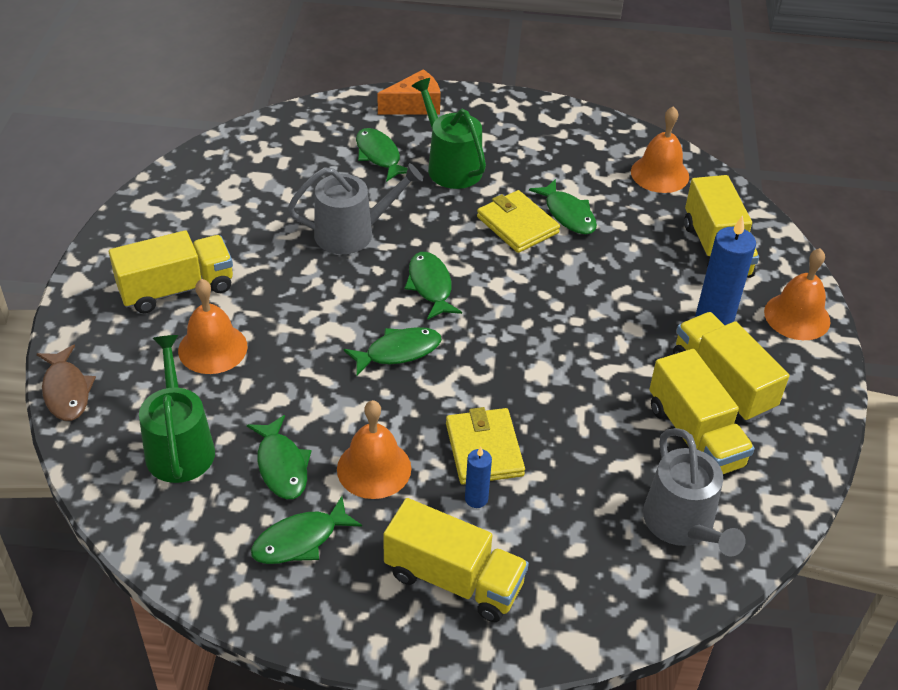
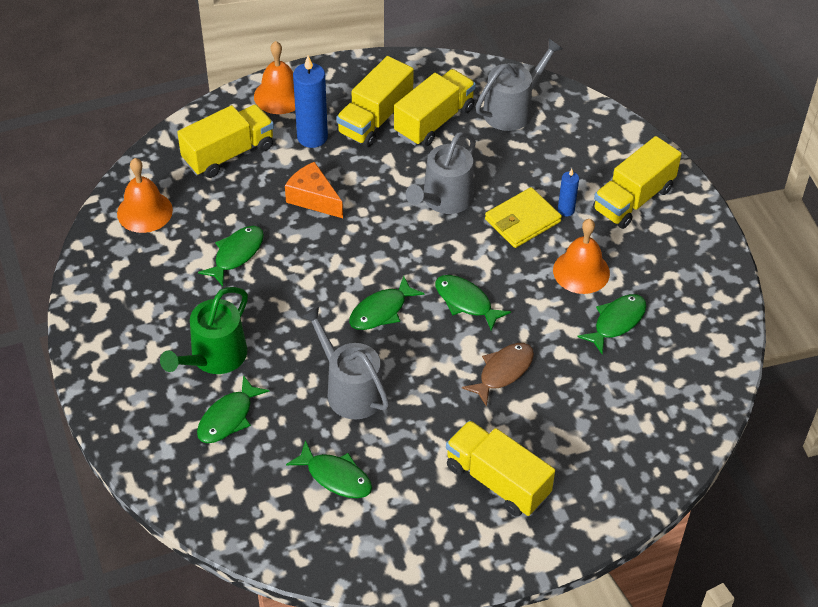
camera: 115 degrees left, 5 degrees up
brown fish [37,344,96,421] -> brown fish moved to [462,343,534,407]
green watering can [139,335,215,483] -> none
orange bell [178,279,248,374] -> none
green fish [251,496,362,564] -> green fish moved to [286,440,372,498]
orange cheese [377,69,441,115] -> orange cheese moved to [285,162,343,218]
yellow truck [383,498,529,622] -> yellow truck turned 135 degrees counterclockwise [593,136,682,229]
yellow wallet [477,190,560,253] -> none
none -> grey watering can [406,131,476,214]

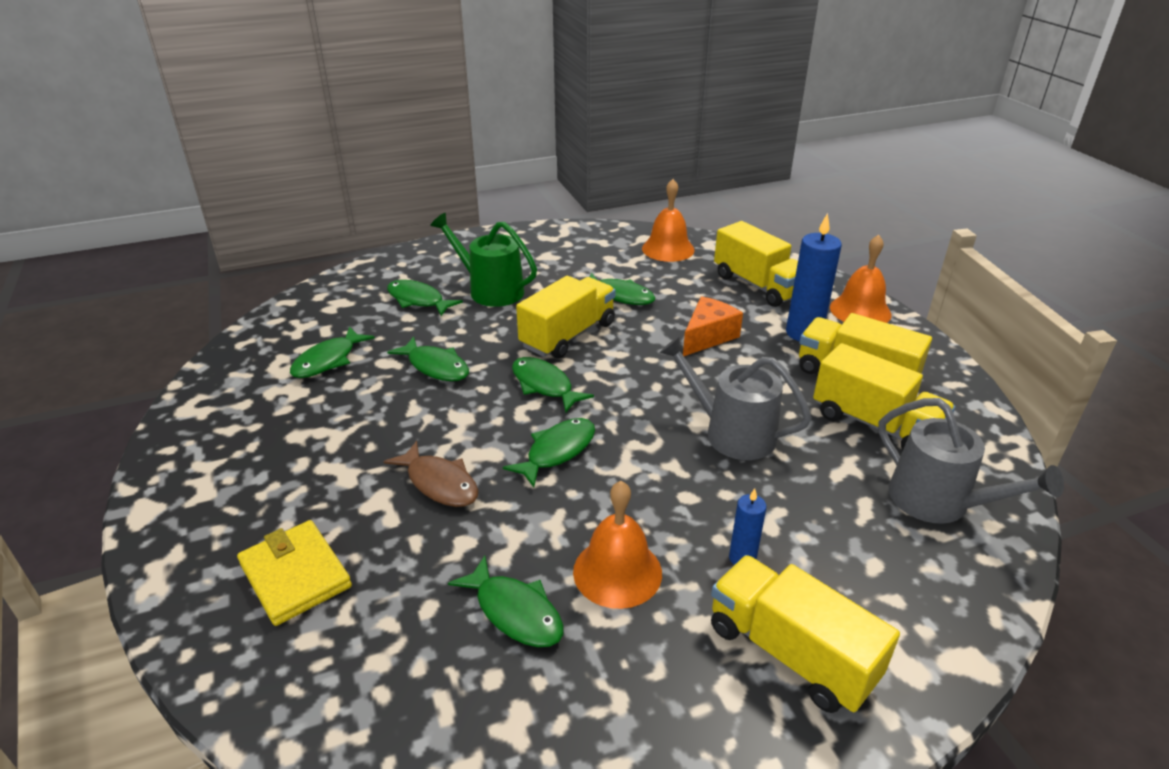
camera: 90 degrees right, 15 degrees down
grey watering can [301,306,389,420] -> green fish [387,336,469,381]
yellow truck [446,420,555,517] -> yellow truck moved to [516,276,616,359]
yellow wallet [485,187,562,248] -> yellow wallet moved to [237,520,352,626]

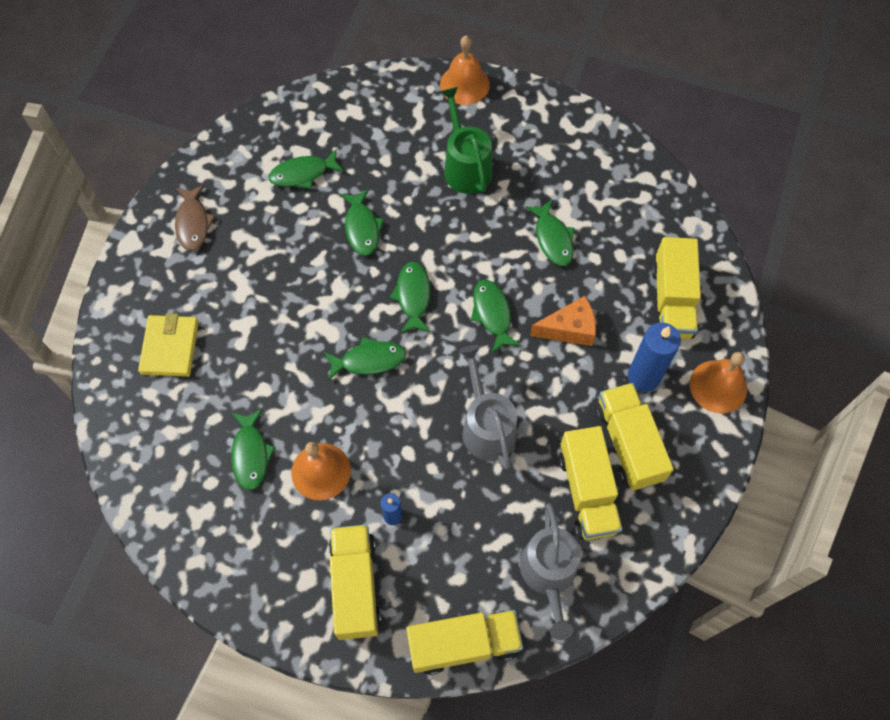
camera: 40 degrees right, 30 degrees up
brown fish [384,441,478,507] -> brown fish moved to [175,185,215,251]
green fish [387,280,463,316] -> green fish moved to [471,280,521,353]
yellow truck [516,276,616,359] -> yellow truck moved to [406,610,523,675]
orange bell [642,179,695,262] -> orange bell moved to [440,36,490,105]

